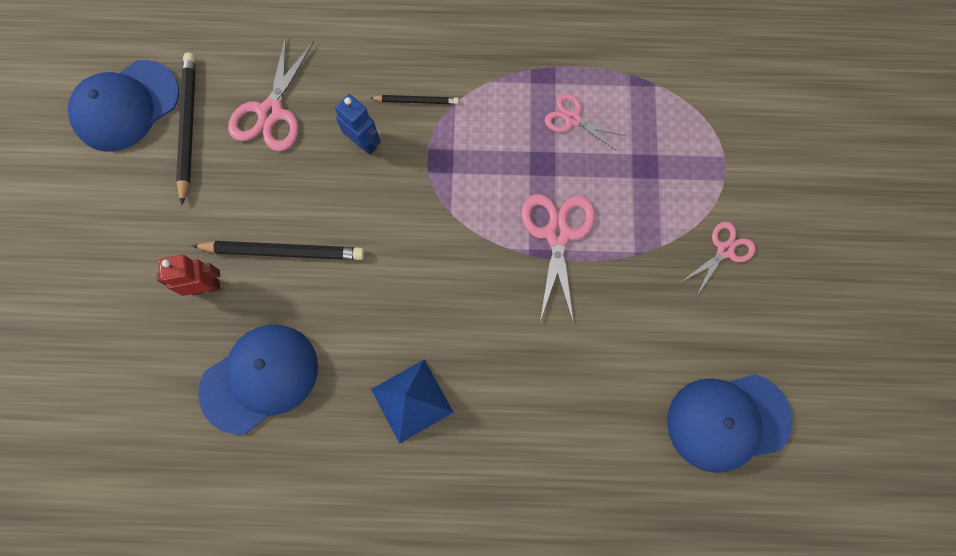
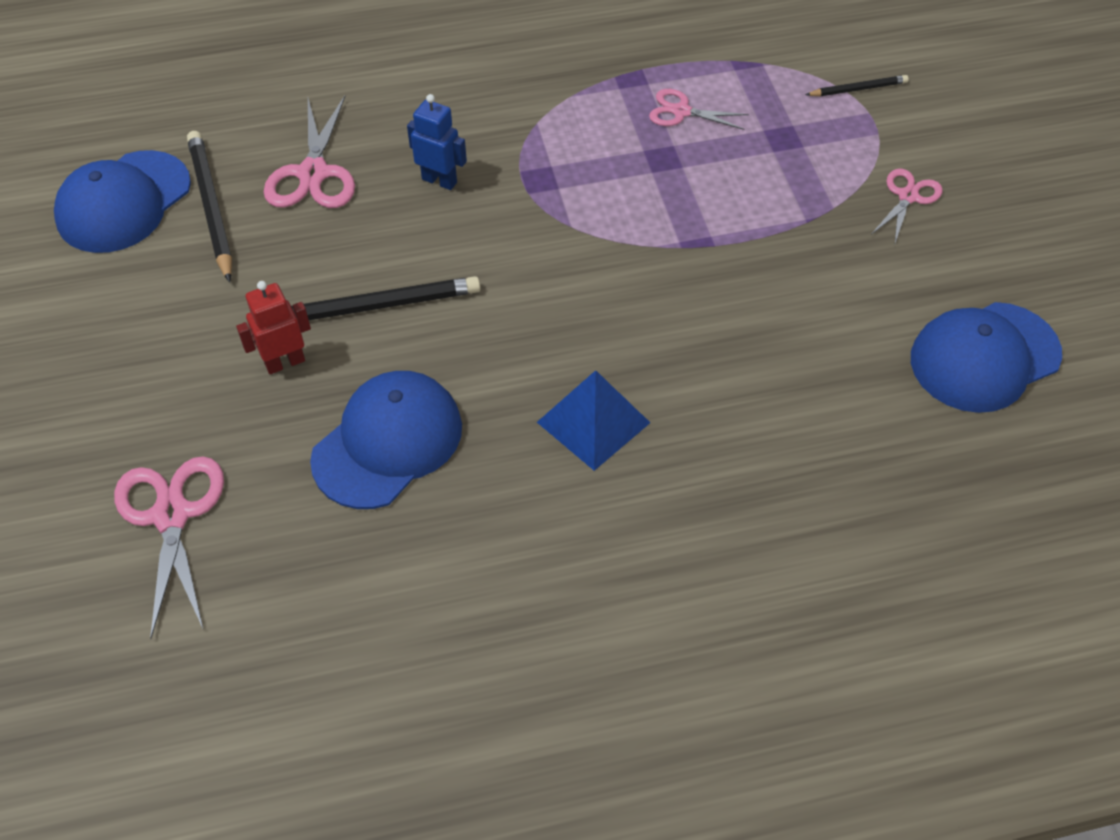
camera: 15 degrees left, 20 degrees down
black pencil [370,95,459,104] -> black pencil moved to [805,75,909,96]
pink scissors [521,194,595,324] -> pink scissors moved to [114,456,224,639]

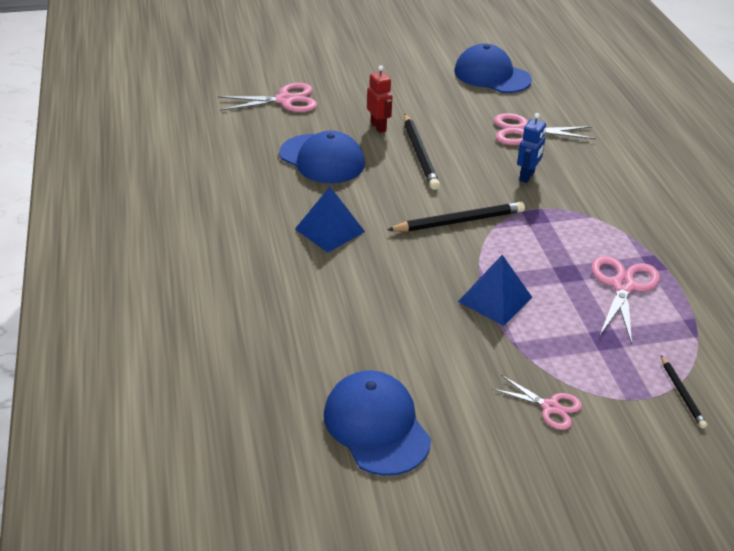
camera: 90 degrees right, 15 degrees down
black pencil [187,131,232,283] -> black pencil moved to [387,202,525,232]
pink scissors [649,89,749,130] -> pink scissors [591,256,660,344], size x1.61
none -> blue pyramid [458,255,533,326]

